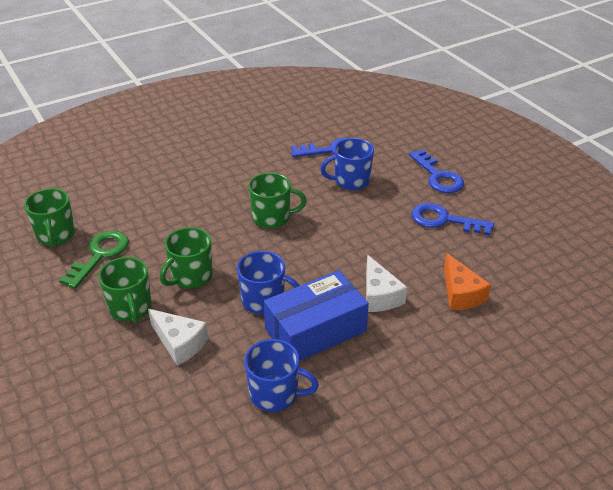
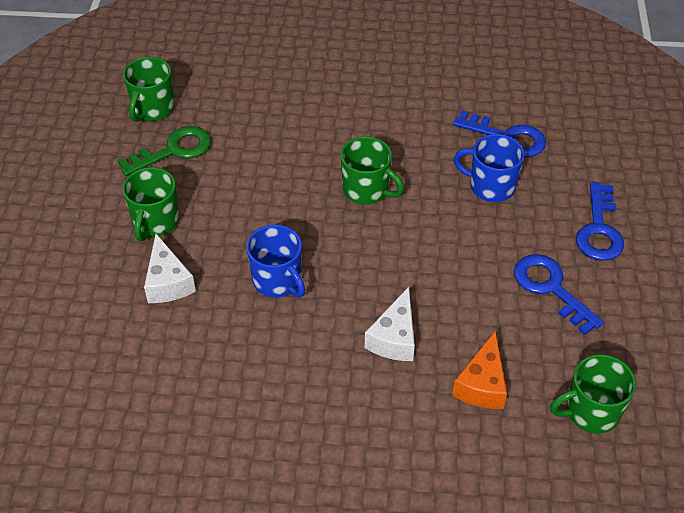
camera: 35 degrees right, 10 degrees up
green mug [160,227,213,288] -> green mug moved to [550,354,636,434]
blue mug [244,339,319,412] -> none
blue box [264,270,369,361] -> none

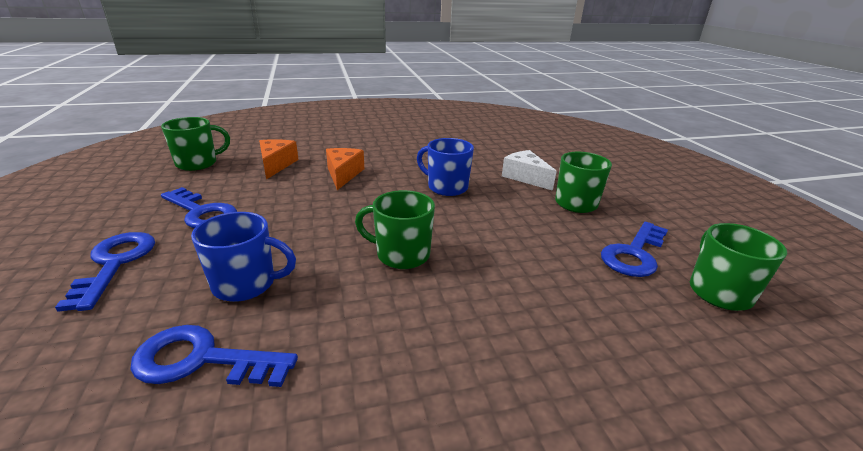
camera: 160 degrees right, 20 degrees down
green key [117,126,211,176] -> blue key [601,222,668,277]
white cheese [364,287,415,361] -> orange cheese [326,148,364,190]

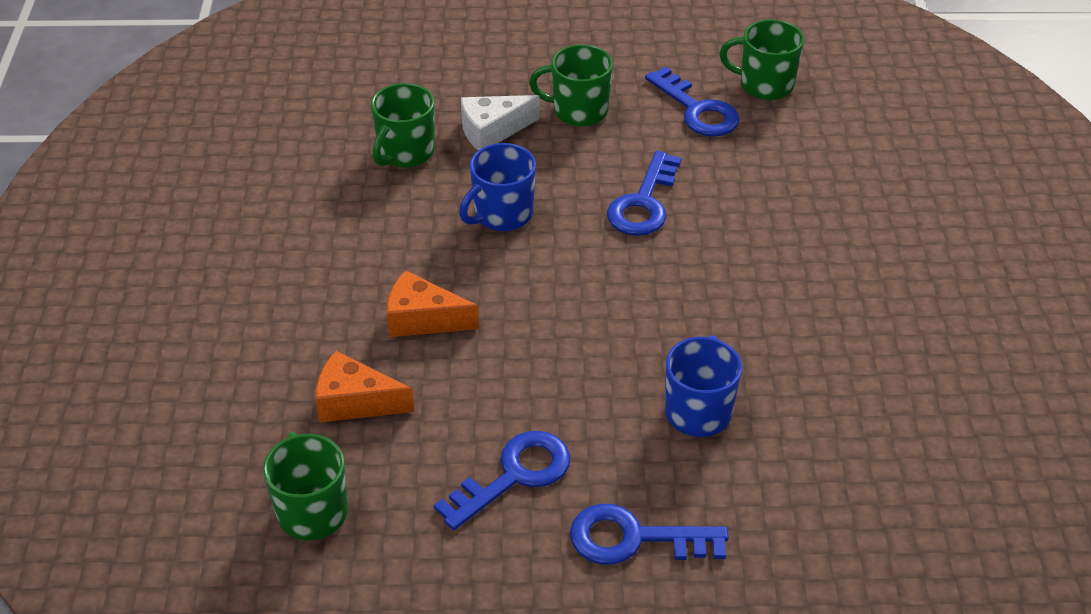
camera: 75 degrees left, 15 degrees up
blue key [130,325,298,387] -> blue key moved to [607,151,681,236]
green mug [355,190,435,269] -> green mug moved to [371,83,435,168]

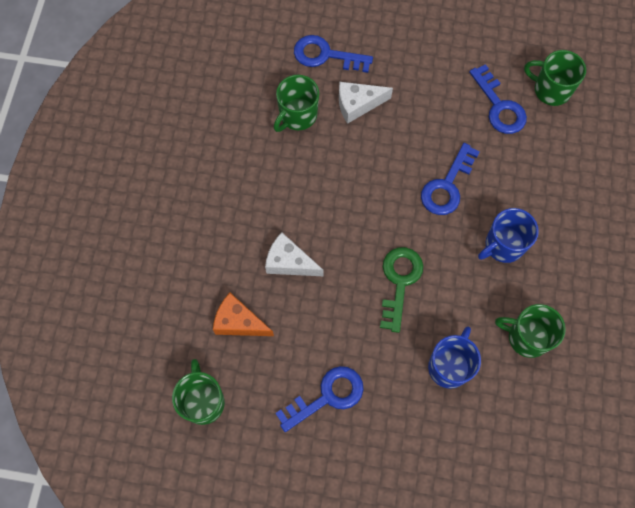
camera: 10 degrees right, 25 degrees up
orange cheese [387,270,479,337] -> white cheese [265,232,324,276]
blue mug [459,143,536,231] -> blue mug moved to [478,208,539,263]
green mug [529,44,613,127] -> green mug moved to [495,304,566,358]
blue key [570,504,729,565] -> blue key moved to [294,35,373,73]
none -> green key [380,247,423,333]

